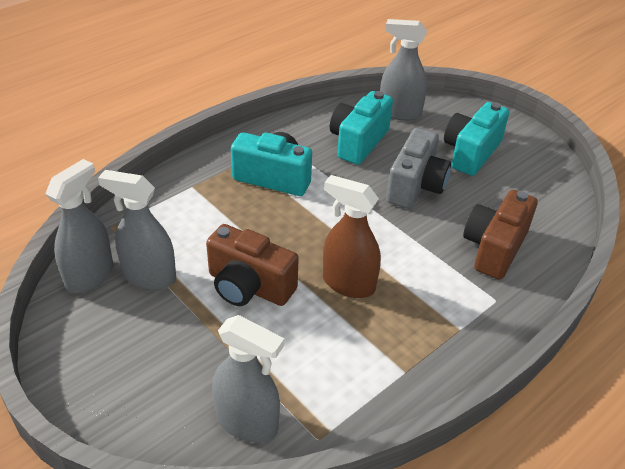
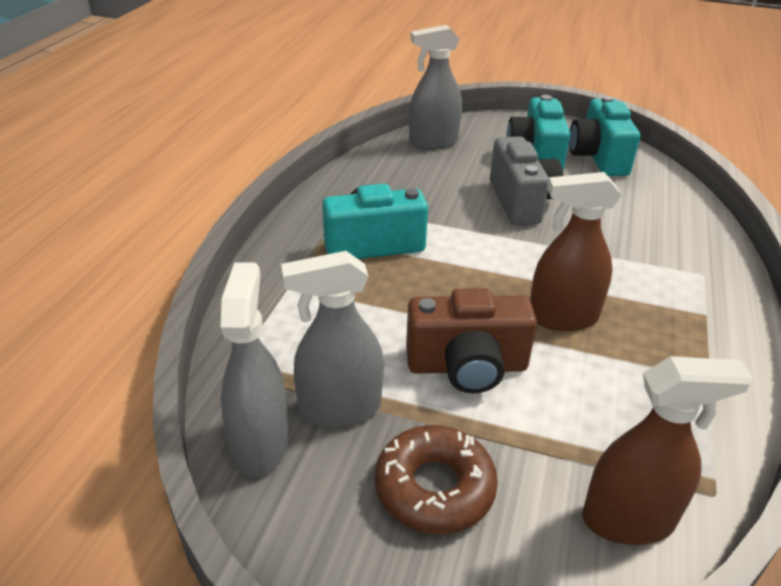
camera: 30 degrees left, 5 degrees down
grey spray bottle [212,315,284,443] -> brown spray bottle [582,356,753,545]
turquoise camera [330,91,393,165] -> turquoise camera moved to [569,96,640,176]
brown camera [463,190,537,280] -> none
none -> brown donut [375,425,498,534]

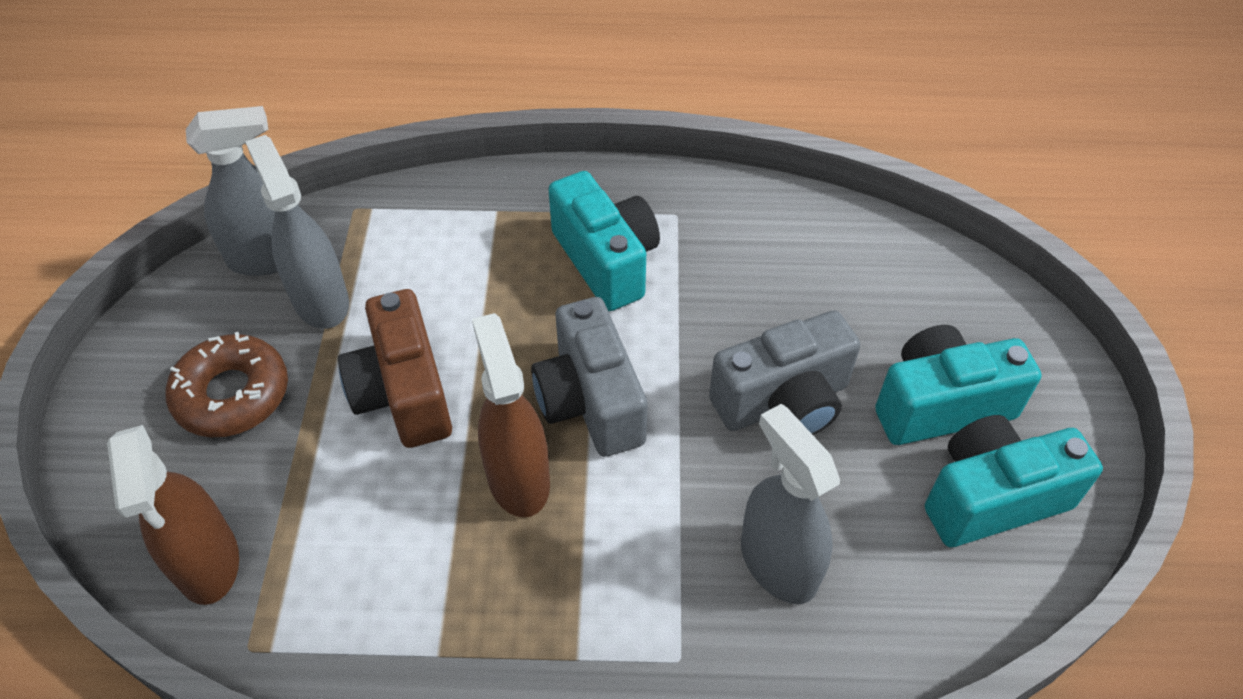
camera: 75 degrees right, 15 degrees up
grey spray bottle [409,25,462,150] -> grey spray bottle moved to [741,404,840,604]
none -> grey camera [531,297,648,457]

